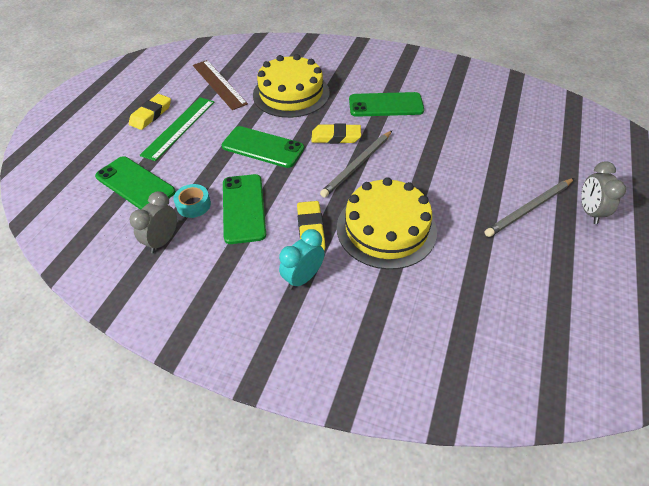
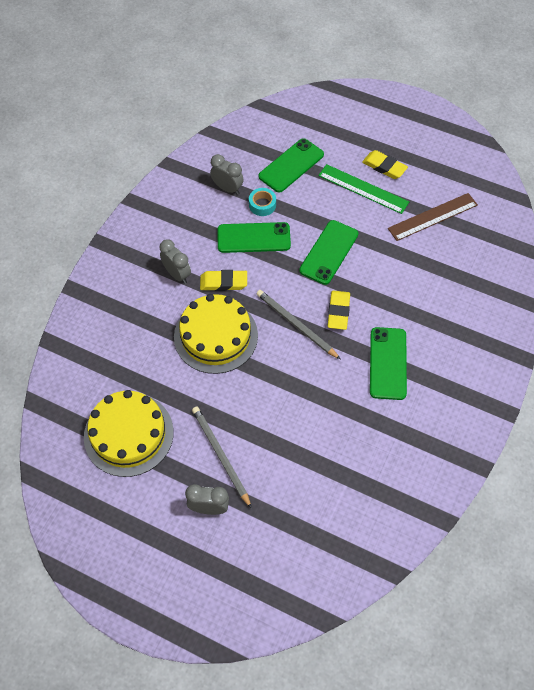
camera: 95 degrees right, 10 degrees up
yellow cake [253,54,330,118] -> yellow cake moved to [84,390,174,477]
turquoise clock [279,229,325,290] -> grey clock [160,240,191,284]

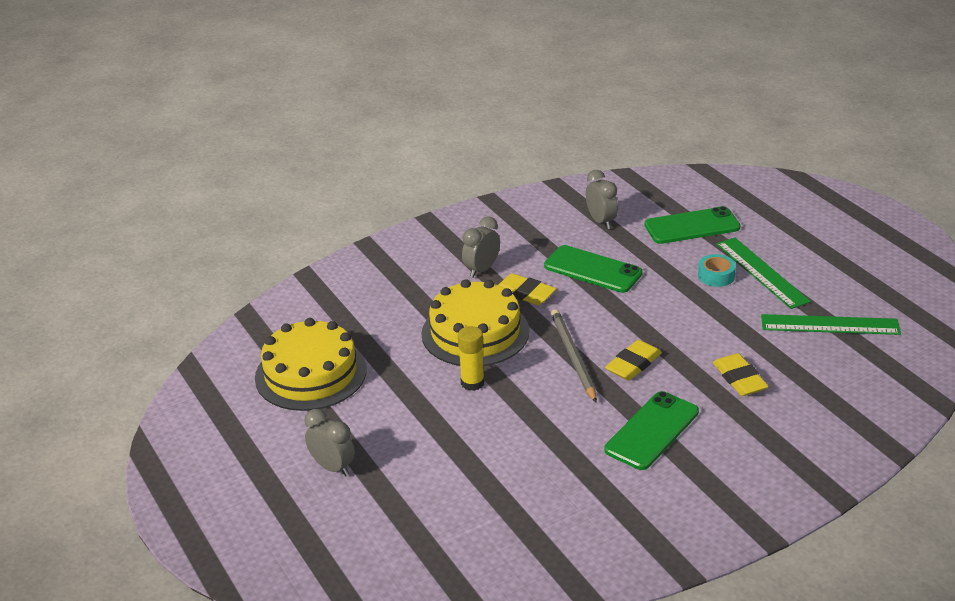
camera: 35 degrees right, 25 degrees down
grey clock [160,240,191,284] -> grey clock turned 135 degrees counterclockwise [462,216,500,278]
grey pencil [192,407,252,509] -> none
turquoise tape [249,188,276,216] -> turquoise tape moved to [698,254,736,287]
green phone [299,220,359,285] -> none
yellow eraser [362,150,408,179] -> yellow eraser moved to [713,353,769,396]
brown ruler [388,193,478,241] -> green ruler [761,314,901,335]
none -> yellow glue stick [458,326,485,391]

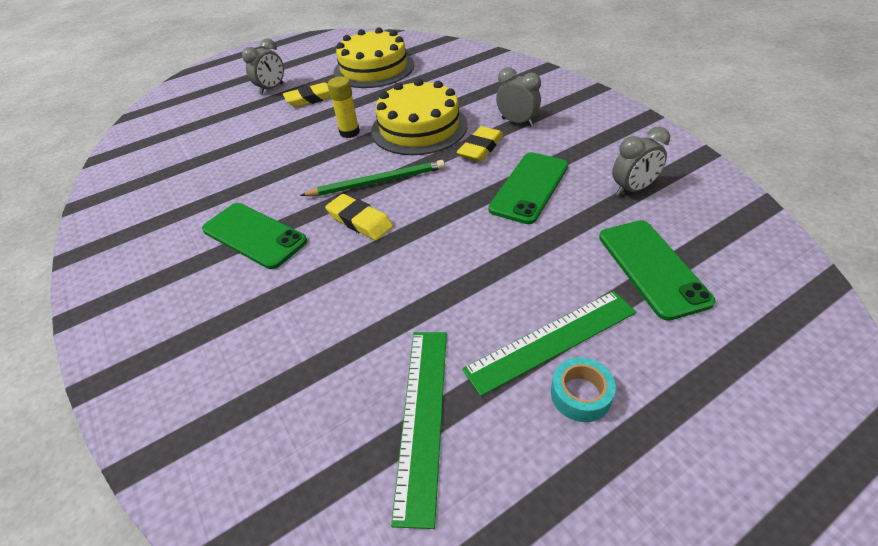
camera: 90 degrees right, 10 degrees up
grey pencil [551,309,597,403] -> green pencil [300,160,445,196]
turquoise tape [698,254,736,287] -> turquoise tape moved to [551,357,616,422]
yellow eraser [713,353,769,396] -> yellow eraser moved to [283,82,331,107]

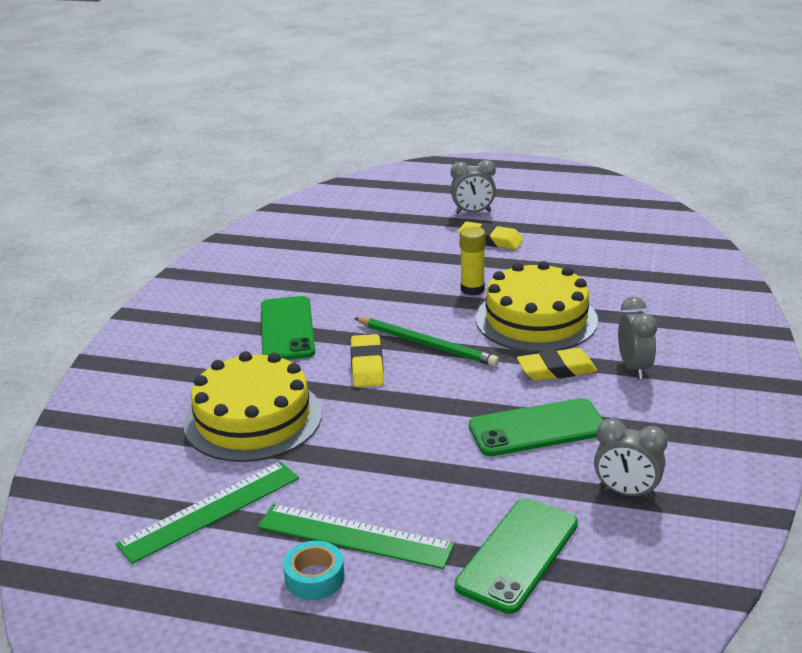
camera: 45 degrees right, 15 degrees down
yellow cake [334,27,414,88] -> yellow cake moved to [183,351,322,462]

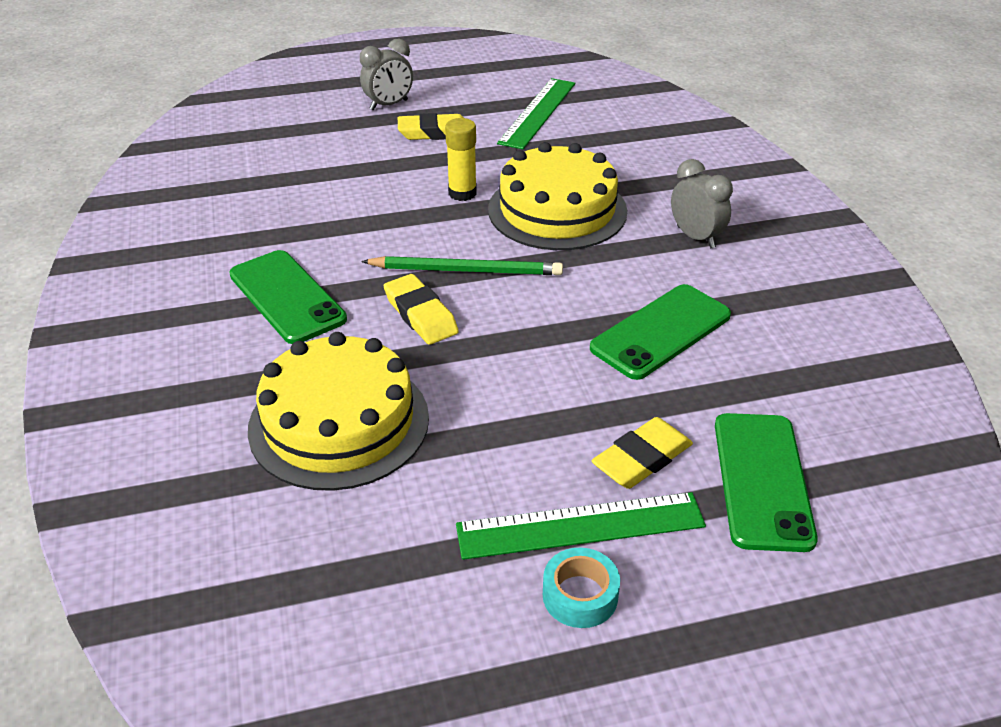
camera: 30 degrees left, 10 degrees up
green ruler [116,462,299,564] -> green ruler moved to [497,78,575,149]
yellow eraser [517,348,597,381] -> yellow eraser moved to [592,417,693,489]
grey clock [594,418,668,499] -> none

